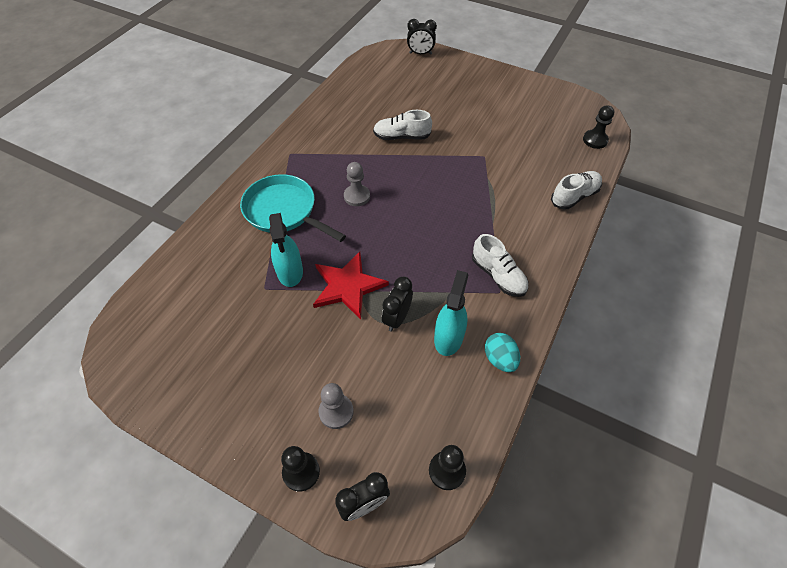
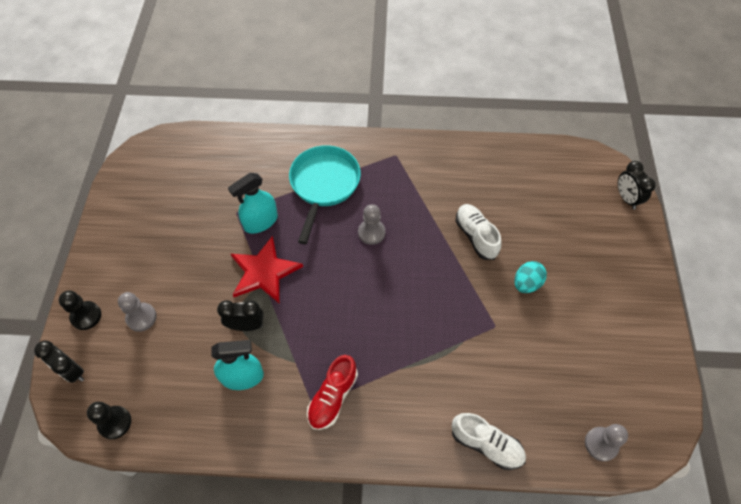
camera: 65 degrees right, 5 degrees up
white shoe [472,234,529,297] -> red shoe [307,355,358,430]
turquoise egg [485,333,520,372] -> turquoise egg moved to [514,261,547,293]
black pawn [583,105,614,149] -> grey pawn [585,424,628,461]

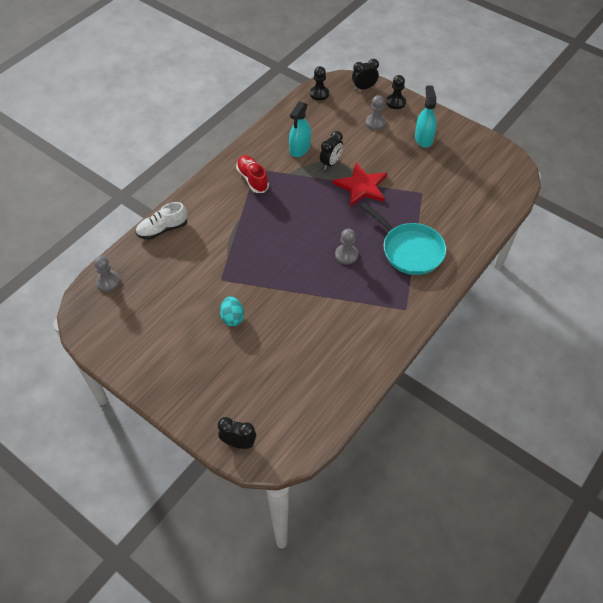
camera: 125 degrees right, 5 degrees down
turquoise spray bottle [228,173,278,234] -> turquoise spray bottle moved to [415,85,437,148]
white shoe [456,204,502,260] -> none

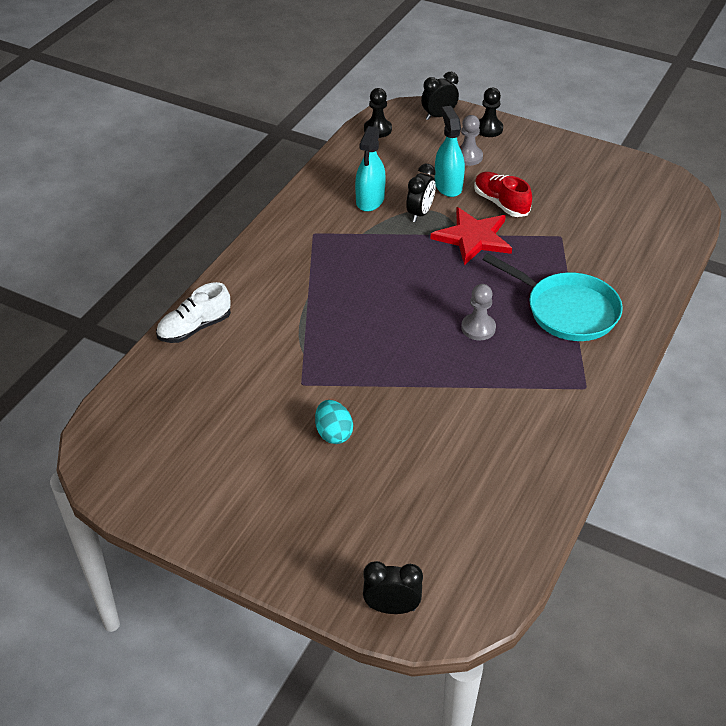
camera: 10 degrees left, 10 degrees down
grey pawn [94,256,120,292] -> none
red shoe [236,155,269,193] -> red shoe moved to [474,172,532,217]
turquoise spray bottle [415,85,437,148] -> turquoise spray bottle moved to [435,106,465,197]

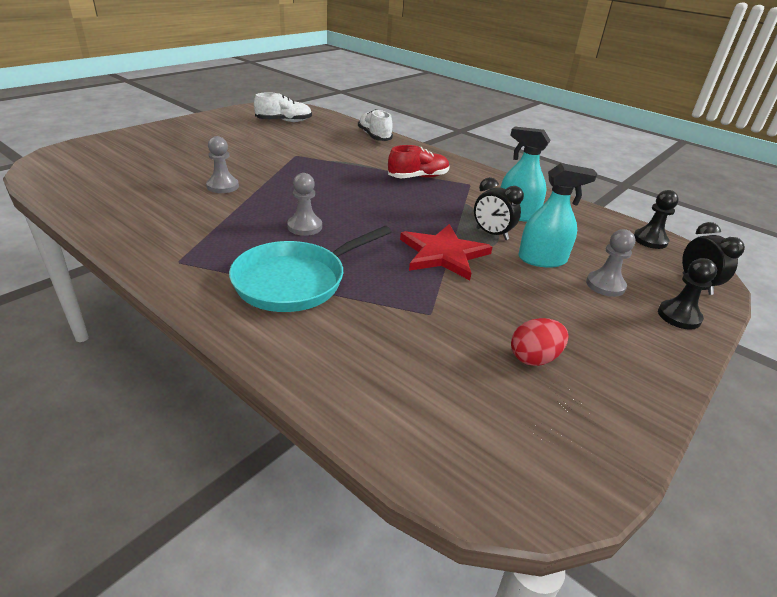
camera: 100 degrees right, 10 degrees down
turquoise egg [315,400,353,444] -> none
black clock [363,561,423,614] -> none
red shoe [474,172,532,217] -> red shoe moved to [388,145,450,178]
none -> grey pawn [206,136,239,193]
none -> white shoe [254,92,312,122]
none -> red egg [511,318,568,366]

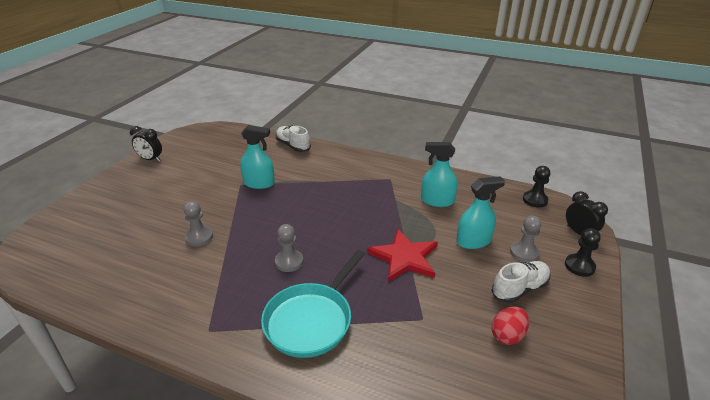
camera: 15 degrees left, 0 degrees up
white shoe [254,92,312,122] -> white shoe moved to [491,261,551,303]
red shoe [388,145,450,178] -> none
black clock [474,177,524,240] -> black clock moved to [130,126,162,162]
none -> turquoise spray bottle [240,125,275,189]

